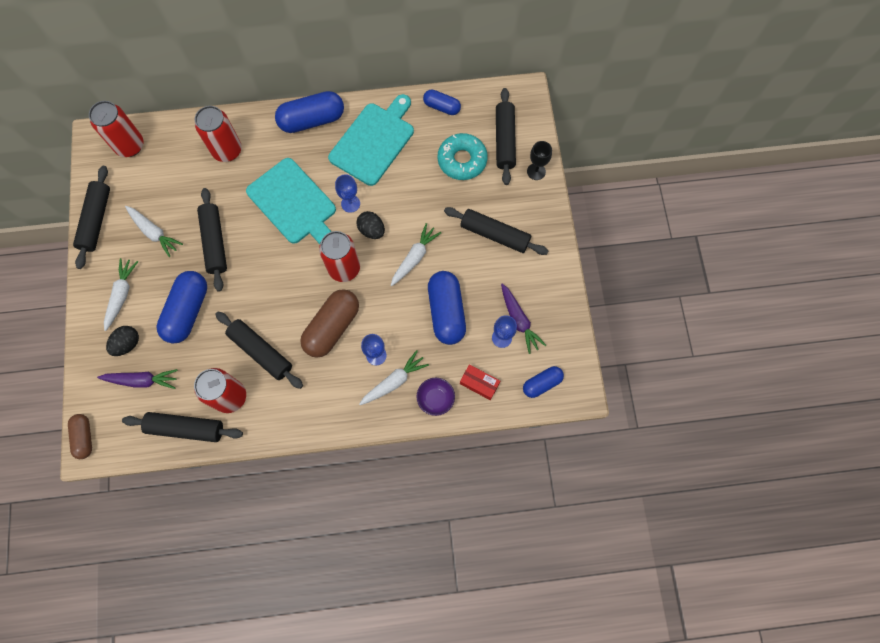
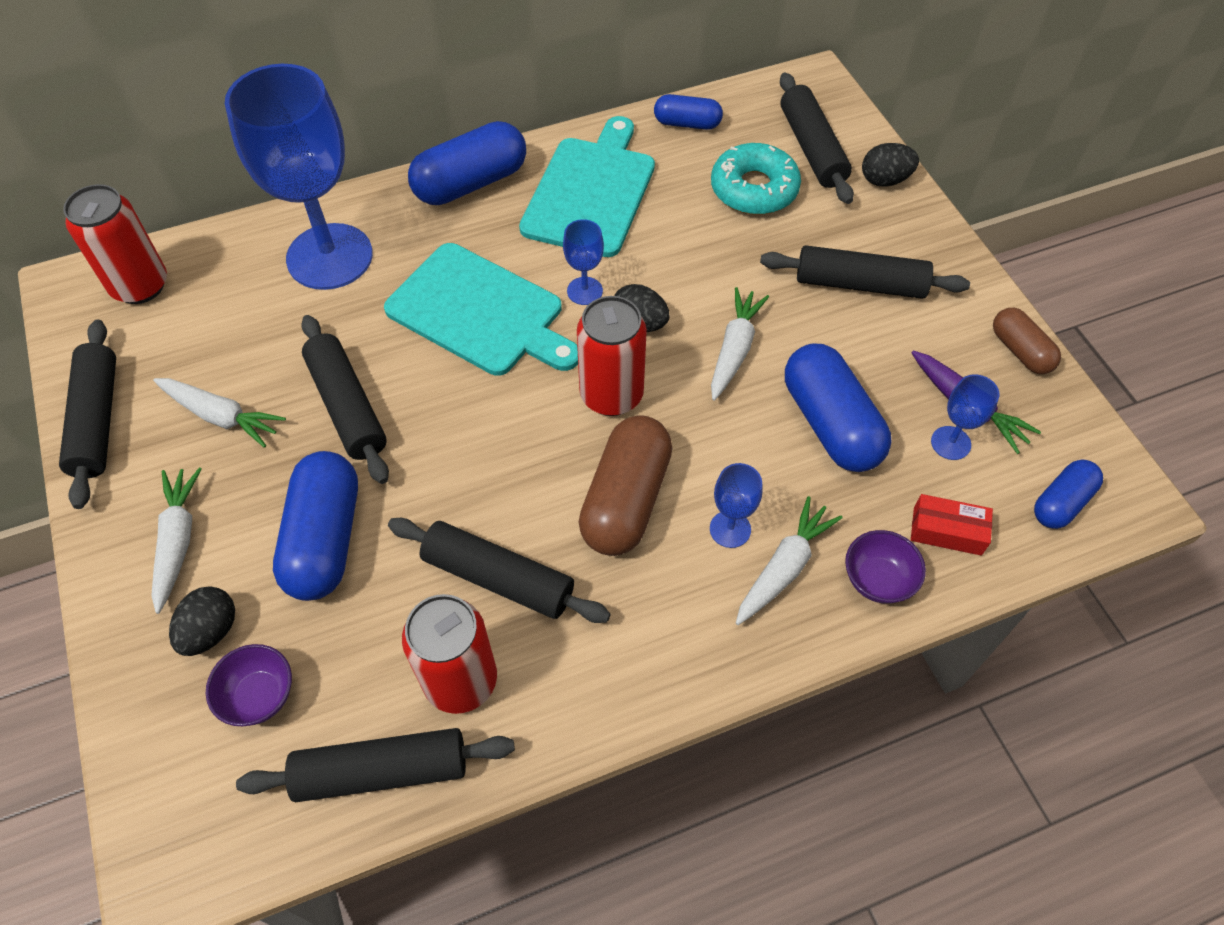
camera: 15 degrees left, 15 degrees down
brown capsule [68,414,92,459] -> brown capsule moved to [993,308,1061,374]
purple carrot [97,369,178,389] -> purple bowl [206,644,292,726]
red can [195,106,242,162] -> blue goblet [225,64,373,290]
black goblet [527,141,552,180] -> black egg [862,143,919,187]

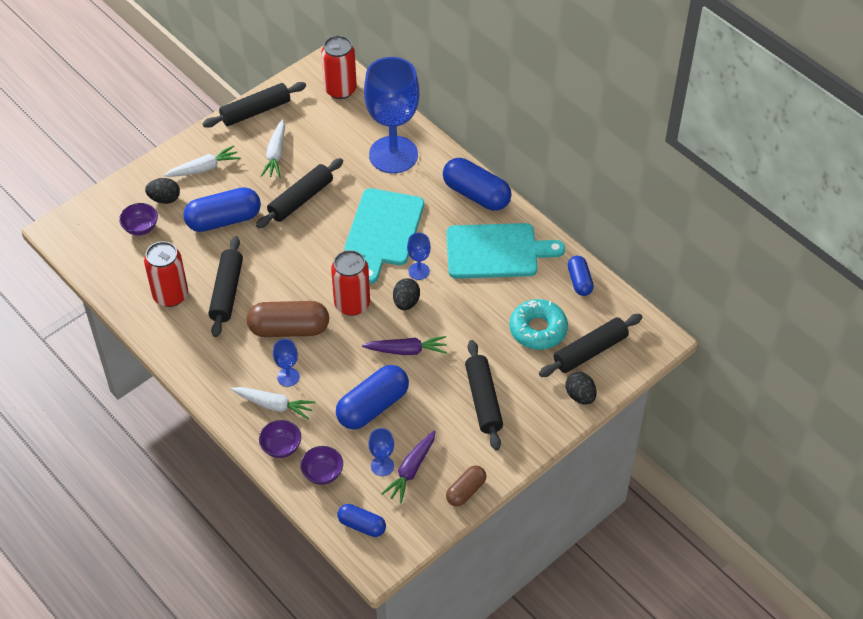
camera: 70 degrees right, 5 degrees down
black rolling pin [236,728,515,802] -> none
white carrot [711,287,769,401] -> purple carrot [362,336,447,355]
red box [911,494,993,556] -> purple bowl [300,446,343,485]

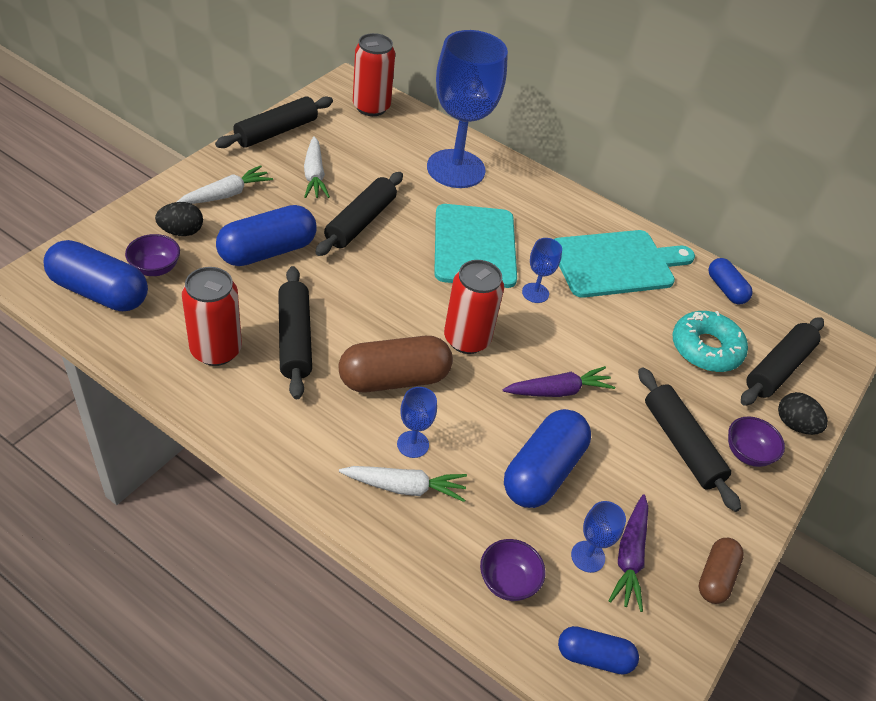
camera: 20 degrees left, 5 degrees down
purple bowl [259,420,301,458] -> purple bowl moved to [728,416,785,467]
black egg [393,278,420,310] -> none
blue capsule [443,158,512,211] -> blue capsule moved to [43,240,148,311]

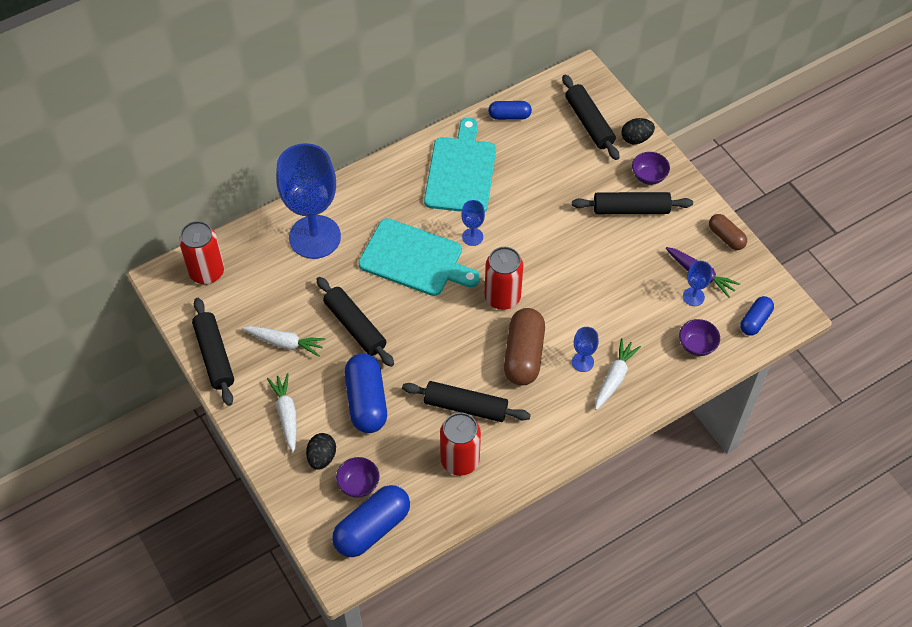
camera: 60 degrees left, 10 degrees up
purple carrot [503,366,615,397] -> none
blue capsule [504,409,591,508] -> none
turquoise donut [673,311,748,372] -> none

